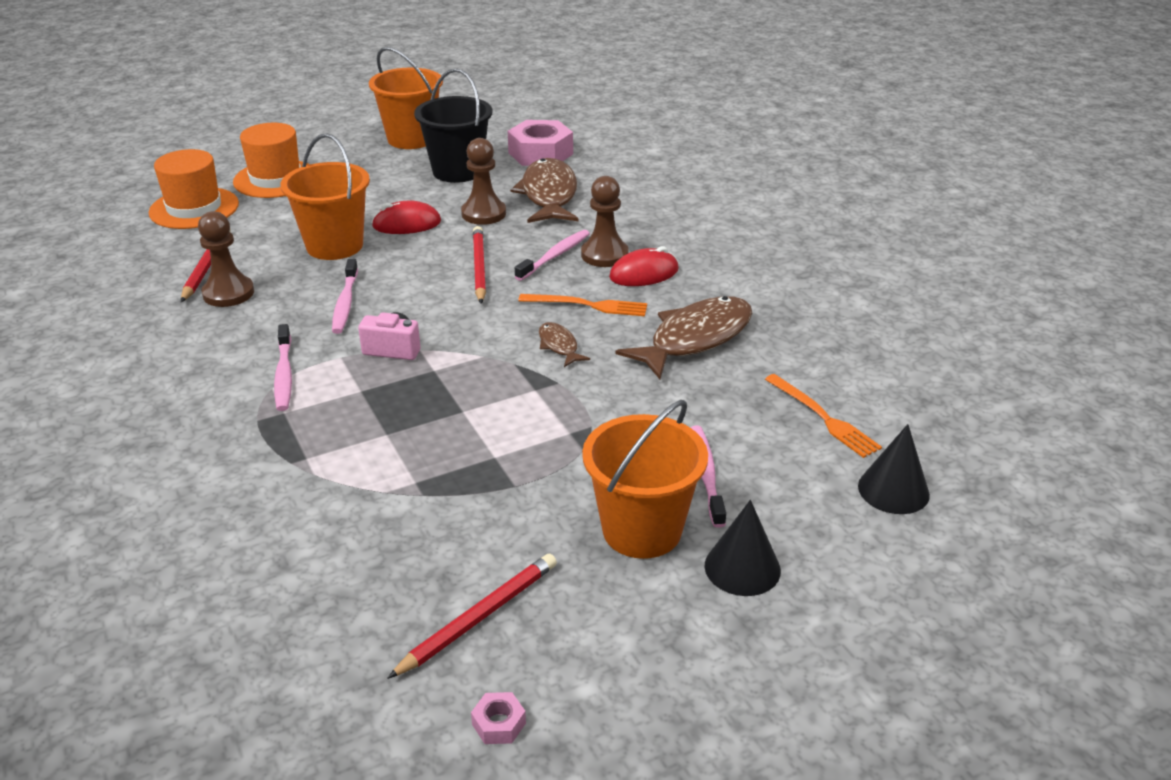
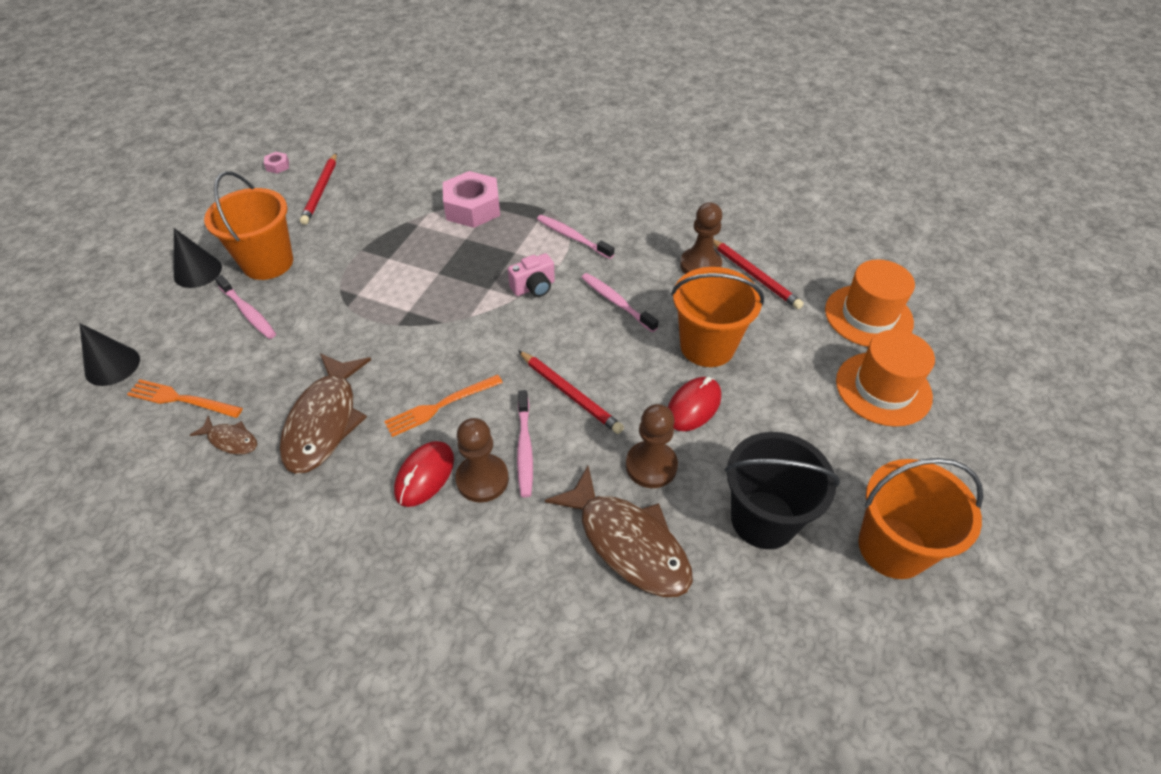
camera: 140 degrees right, 15 degrees up
pink nut [508,120,573,166] -> pink nut moved to [443,171,500,228]
brown fish [539,322,590,367] -> brown fish moved to [190,416,257,455]

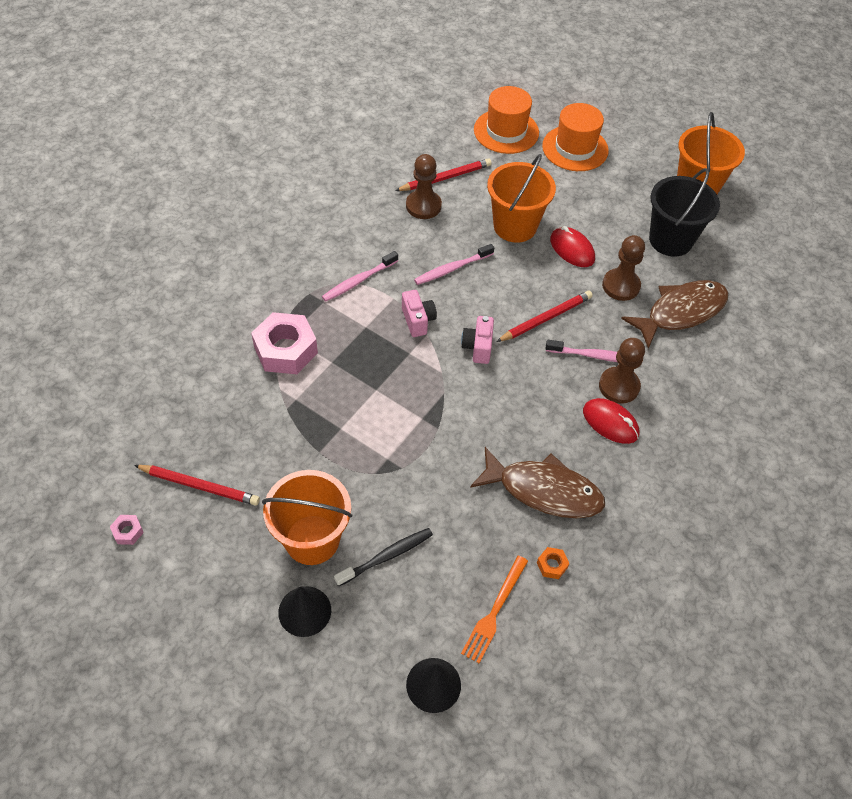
camera: 80 degrees left, 5 degrees up
brown fish [190,416,257,455] -> orange nut [537,547,570,579]
pink toothbrush [215,275,276,339] -> black toothbrush [334,528,433,586]
orange fork [384,375,503,437] -> none
none -> pink camera [461,316,494,364]

